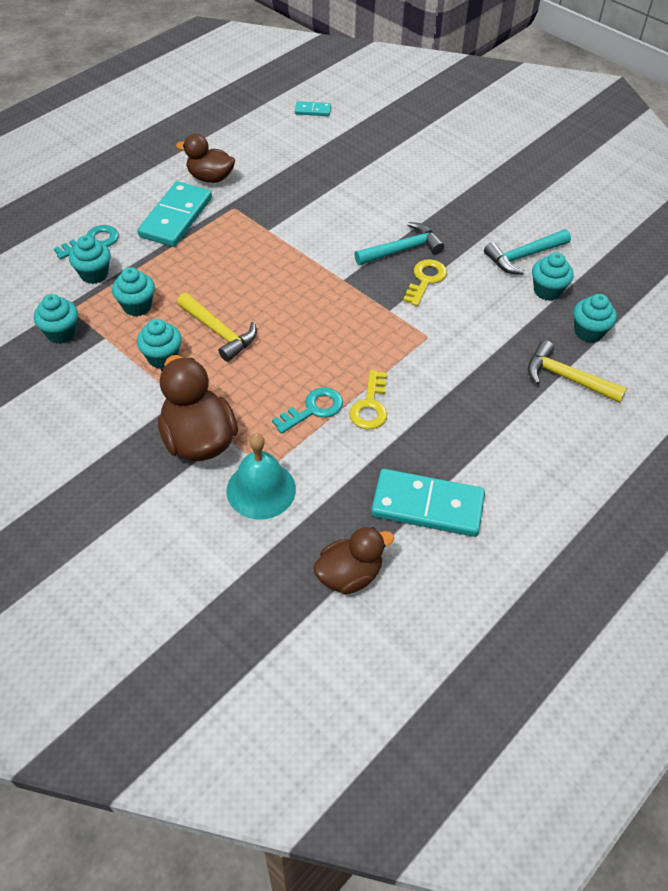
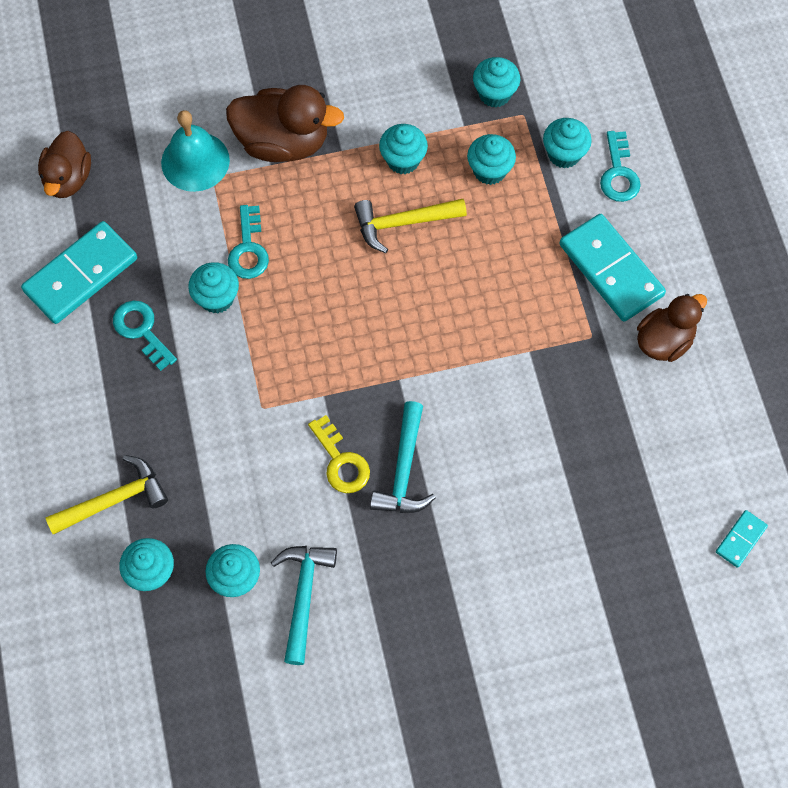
camera: 125 degrees right, 15 degrees up
yellow key [349,370,387,429] -> turquoise cupcake [188,262,239,314]
none -> turquoise key [113,301,177,371]

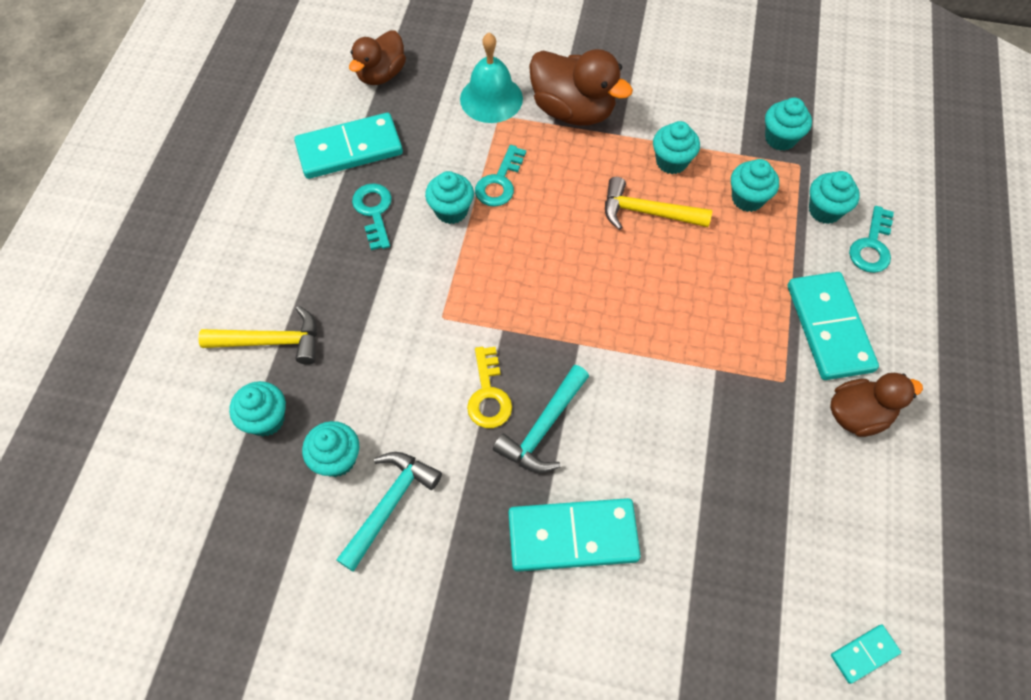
camera: 25 degrees right, 5 degrees down
none -> turquoise domino [508,498,641,572]

